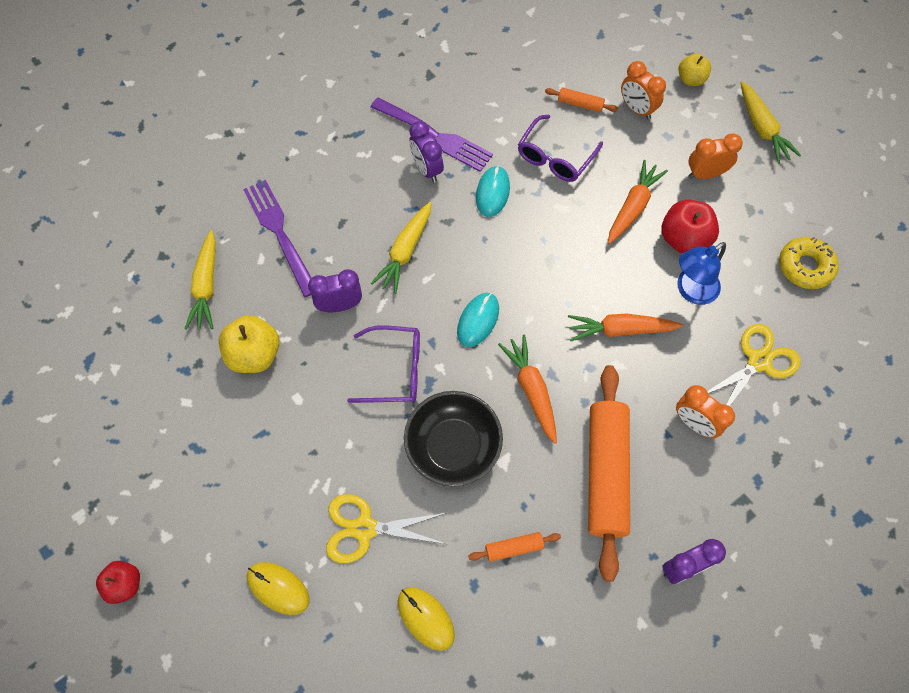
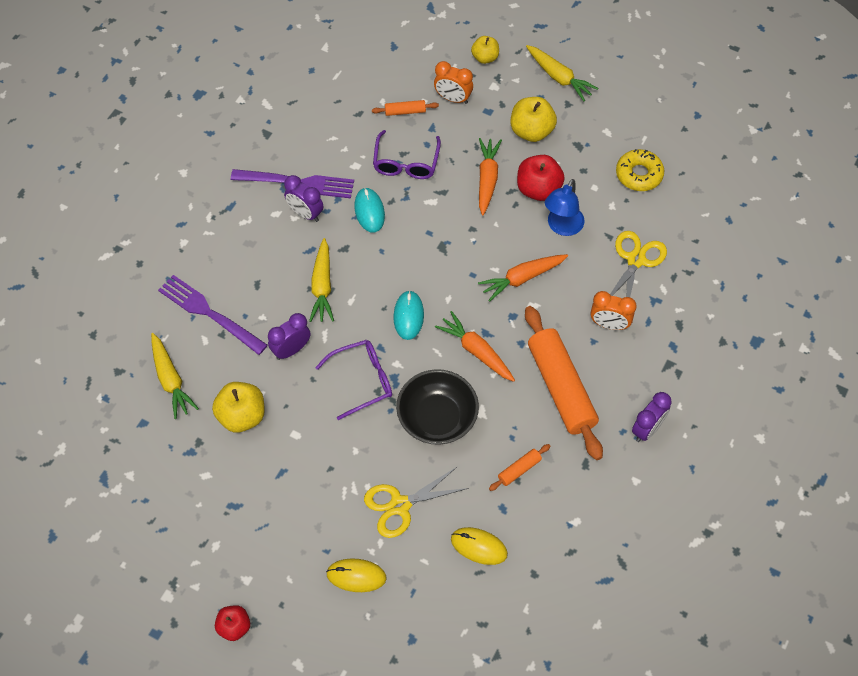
camera: 25 degrees left, 5 degrees down
orange clock [688,134,743,179] -> yellow apple [511,97,557,142]

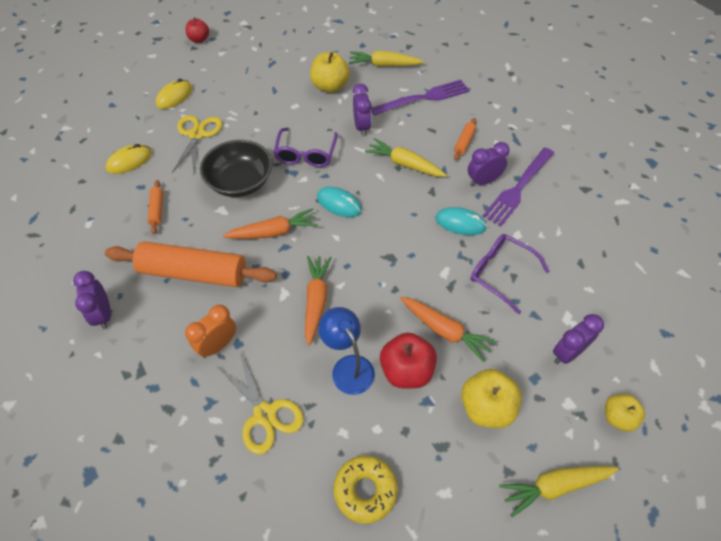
camera: 120 degrees right, 5 degrees down
orange rolling pin [372,100,439,116] -> orange rolling pin moved to [454,118,476,160]
orange clock [434,61,473,104] -> purple clock [553,314,604,364]

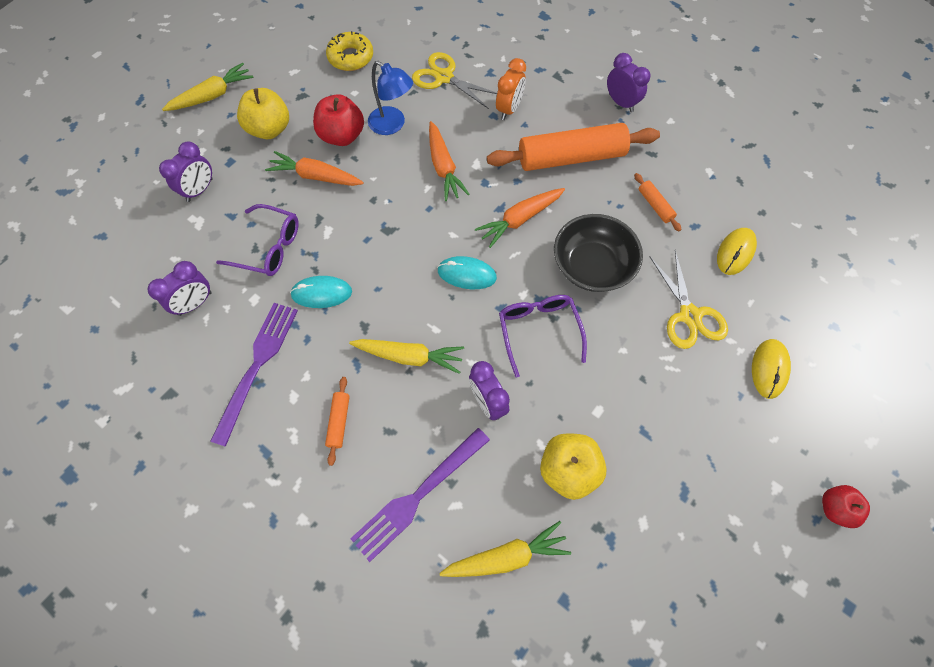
camera: 160 degrees right, 10 degrees up
purple clock [468,142,510,186] -> purple clock moved to [147,261,212,316]
yellow apple [605,394,645,432] -> none

